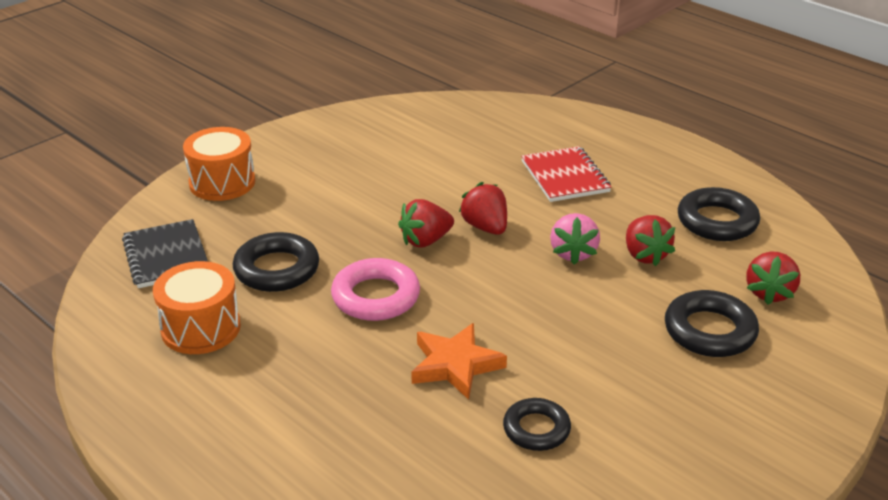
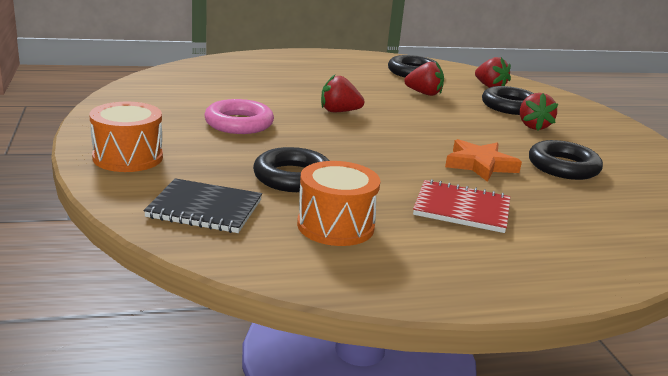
camera: 60 degrees left, 10 degrees down
pink ring [331,258,420,321] -> pink ring moved to [205,99,274,134]
red strawberry [398,199,454,248] -> red strawberry moved to [520,93,558,131]
black ring [503,398,571,451] -> black ring [529,140,603,180], size x1.51
red notebook [521,146,611,202] -> red notebook moved to [413,179,510,233]
pink strawberry [550,213,600,265] -> none

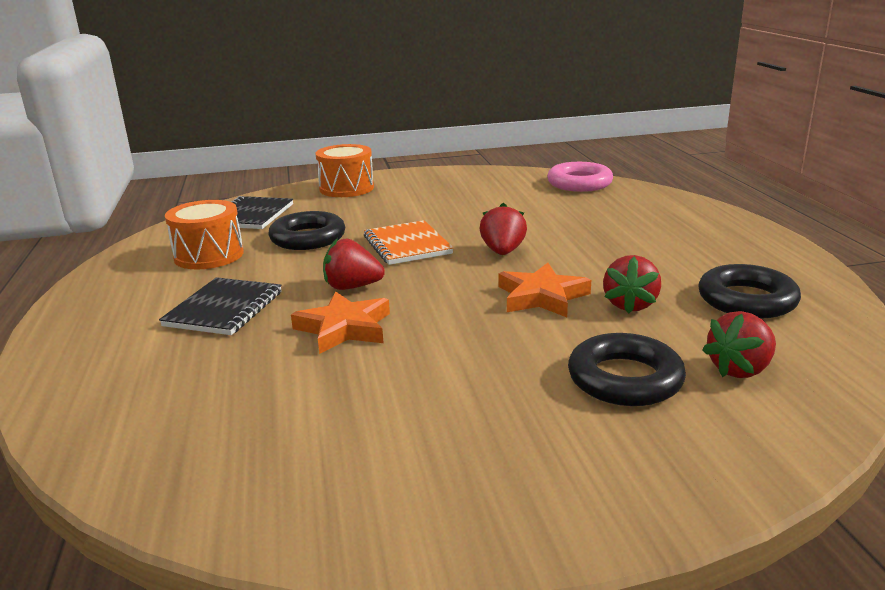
camera: 95 degrees right, 0 degrees up
pink ring [205,99,274,134] -> pink ring moved to [547,162,613,192]
red notebook [413,179,510,233] -> black notebook [159,277,282,335]
red strawberry [520,93,558,131] -> red strawberry moved to [323,238,385,290]
black ring [529,140,603,180] -> none
none -> orange notebook [364,220,453,265]
none -> orange star [499,263,591,317]

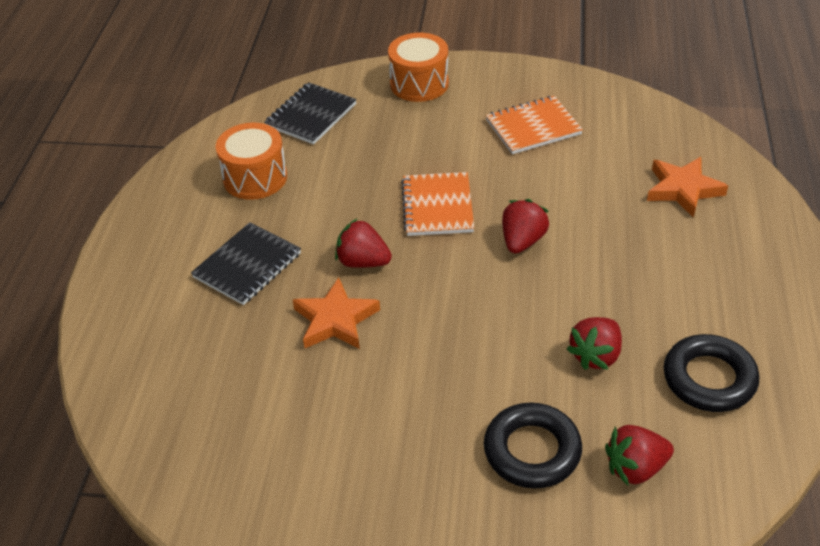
camera: 20 degrees right, 20 degrees up
black ring [269,211,345,250] -> none
orange star [499,263,591,317] -> orange star moved to [647,157,728,218]
pink ring [547,162,613,192] -> none
none -> orange notebook [486,96,583,154]

